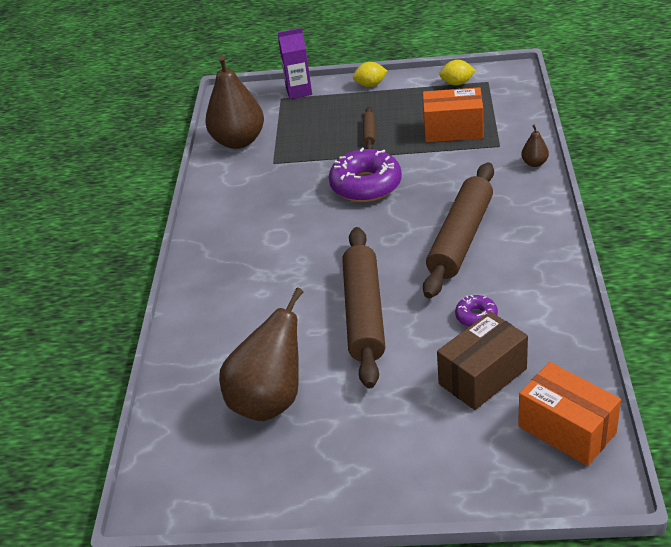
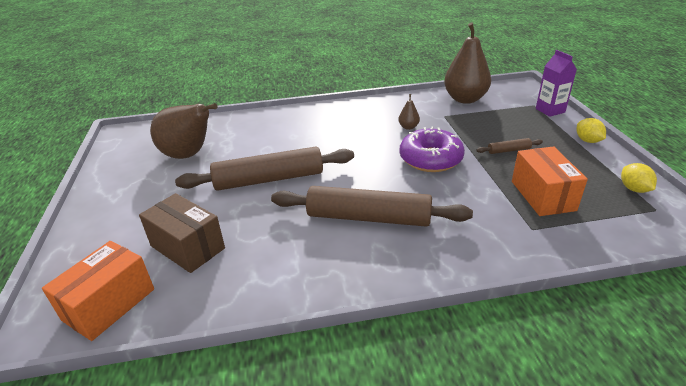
camera: 75 degrees right, 5 degrees down
purple donut [455,295,498,327] -> none
brown pear [521,125,549,167] -> brown pear moved to [398,94,420,130]

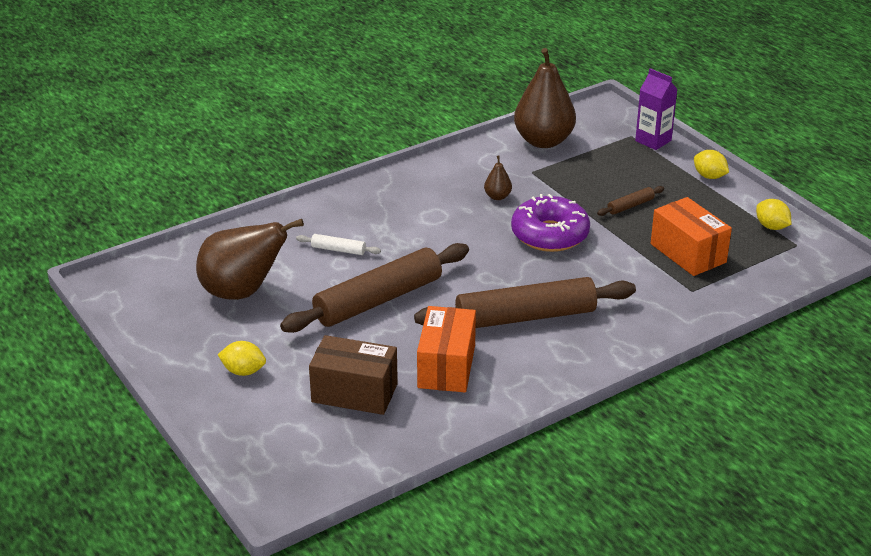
camera: 25 degrees left, 0 degrees up
orange box [42,241,154,341] -> orange box moved to [417,306,476,393]
none -> yellow lemon [218,341,266,376]
none -> white rolling pin [296,234,381,255]

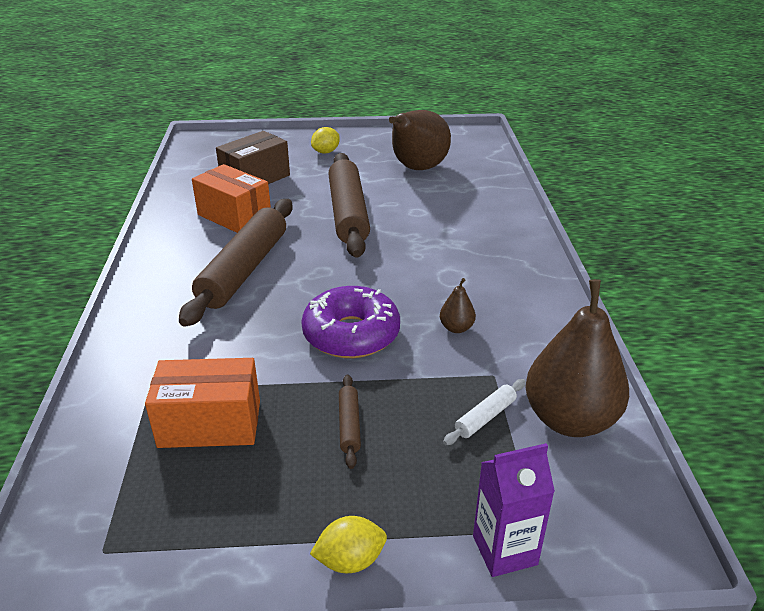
camera: 120 degrees right, 0 degrees up
white rolling pin [296,234,381,255] -> white rolling pin moved to [443,379,526,445]
yellow lemon [756,199,791,230] -> none

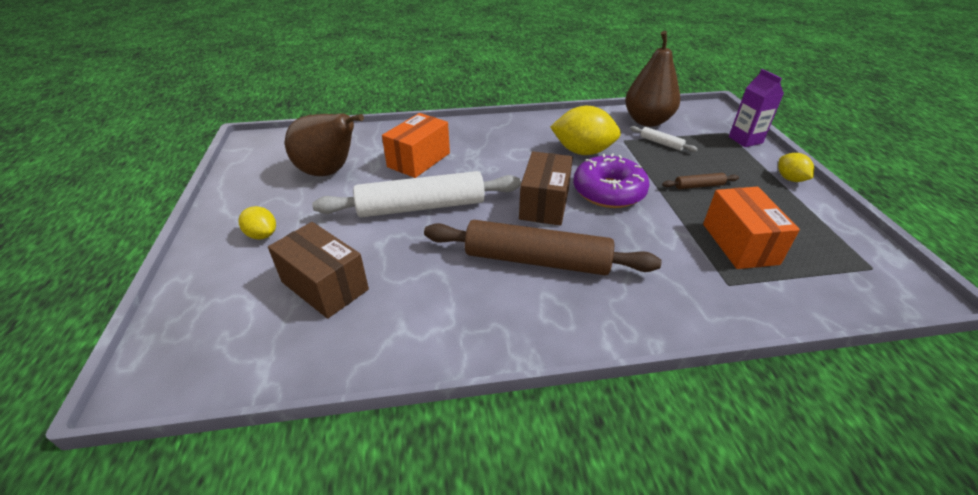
camera: 95 degrees left, 5 degrees up
orange box [192,164,271,233] -> orange box moved to [382,113,450,178]
brown rolling pin [328,153,370,258] -> white rolling pin [312,171,521,217]
brown pear [440,278,476,333] -> yellow lemon [550,106,621,155]
none -> brown box [519,151,573,226]

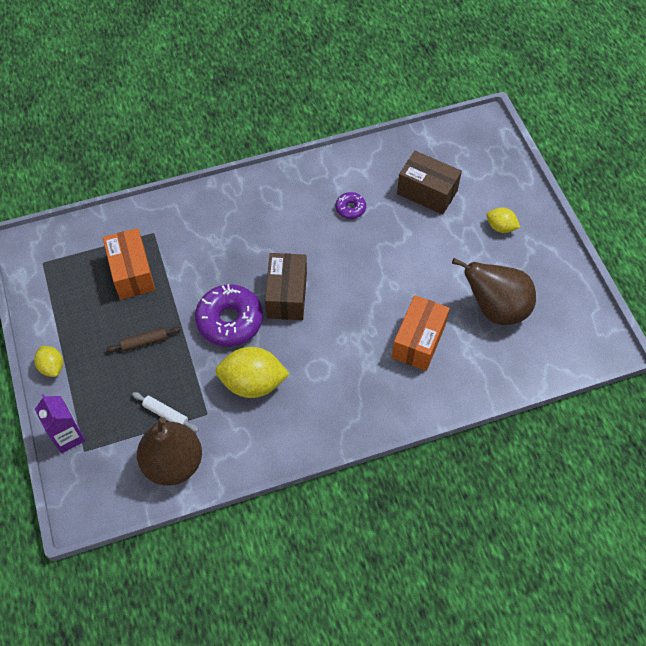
camera: 170 degrees right, 20 degrees up
white rolling pin [312,171,521,217] -> none
brown rolling pin [424,220,662,275] -> none
none -> purple donut [336,192,366,219]

